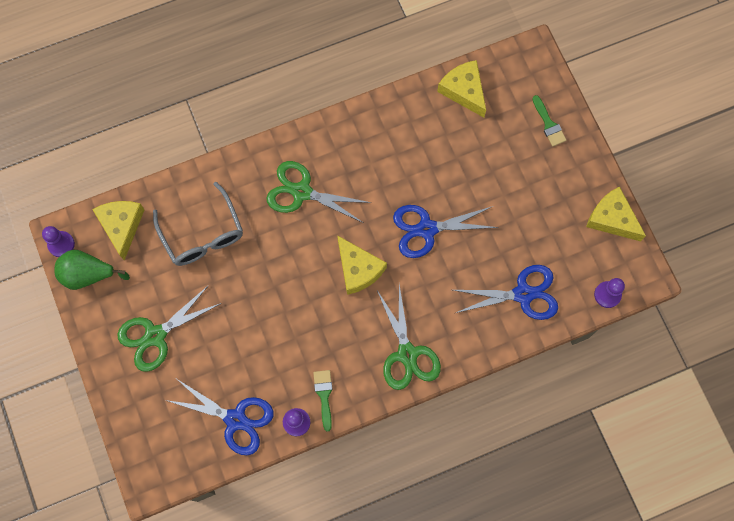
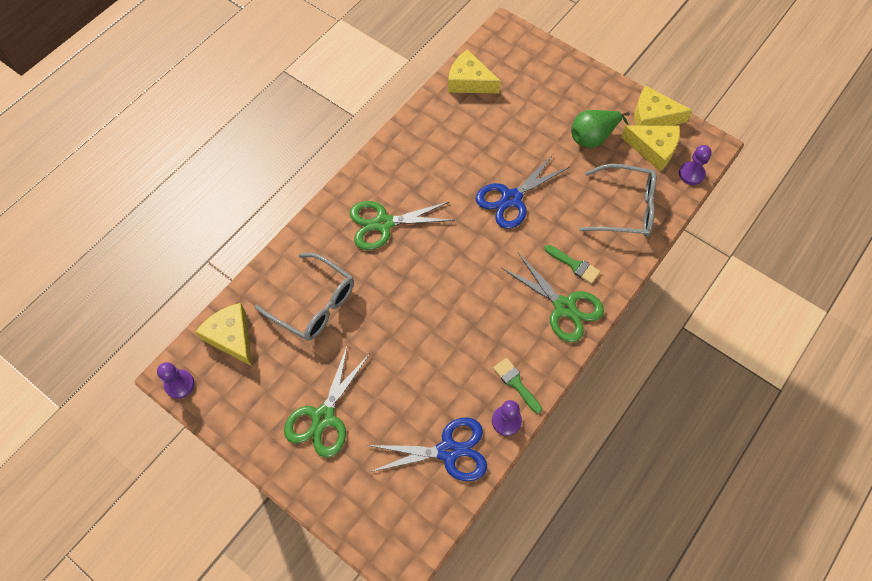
camera: 30 degrees left, 10 degrees down
green pear [55,250,130,290] -> green pear moved to [571,110,630,148]
yellow cheese [337,235,387,295] -> yellow cheese moved to [621,126,680,171]
blue scissors [453,265,558,320] -> grey glasses [579,164,657,237]
green brush [533,95,566,147] -> green brush moved to [545,245,600,284]

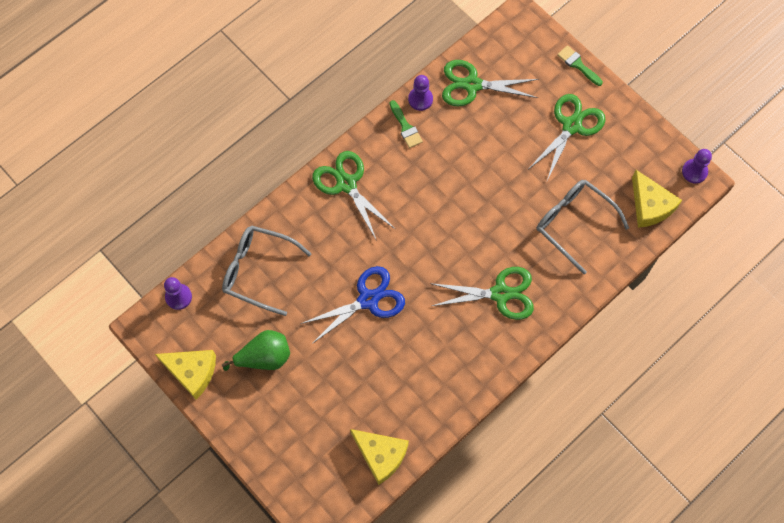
camera: 170 degrees left, 5 degrees up
blue scissors [367,418,487,481] -> green scissors [442,60,539,107]
green brush [545,245,600,284] -> green brush moved to [557,45,603,86]
yellow cheese [621,126,680,171] -> none

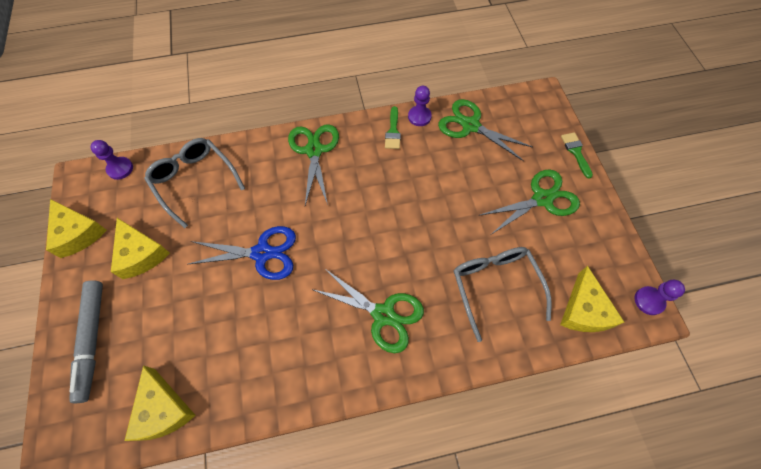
camera: 30 degrees right, 5 degrees down
green pear [222,330,290,371] -> yellow cheese [111,218,170,279]
none -> grey marker [69,280,103,403]

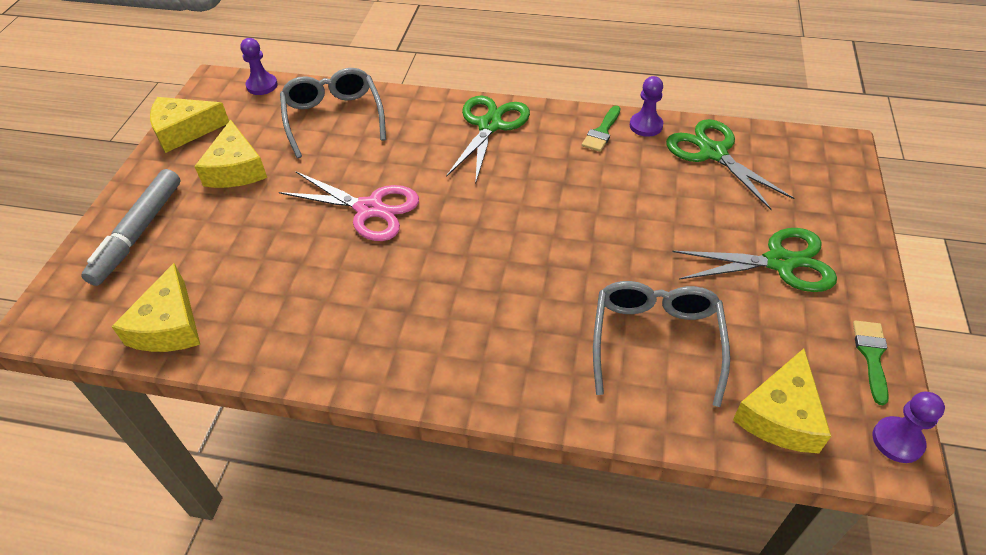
camera: 25 degrees right, 15 degrees down
yellow cheese [46,199,107,258] -> yellow cheese turned 90 degrees clockwise [150,97,229,153]
blue scissors [187,226,296,280] -> pink scissors [279,172,419,241]
green scissors [311,268,424,353] -> none
green brush [561,132,593,179] -> green brush moved to [853,320,889,405]

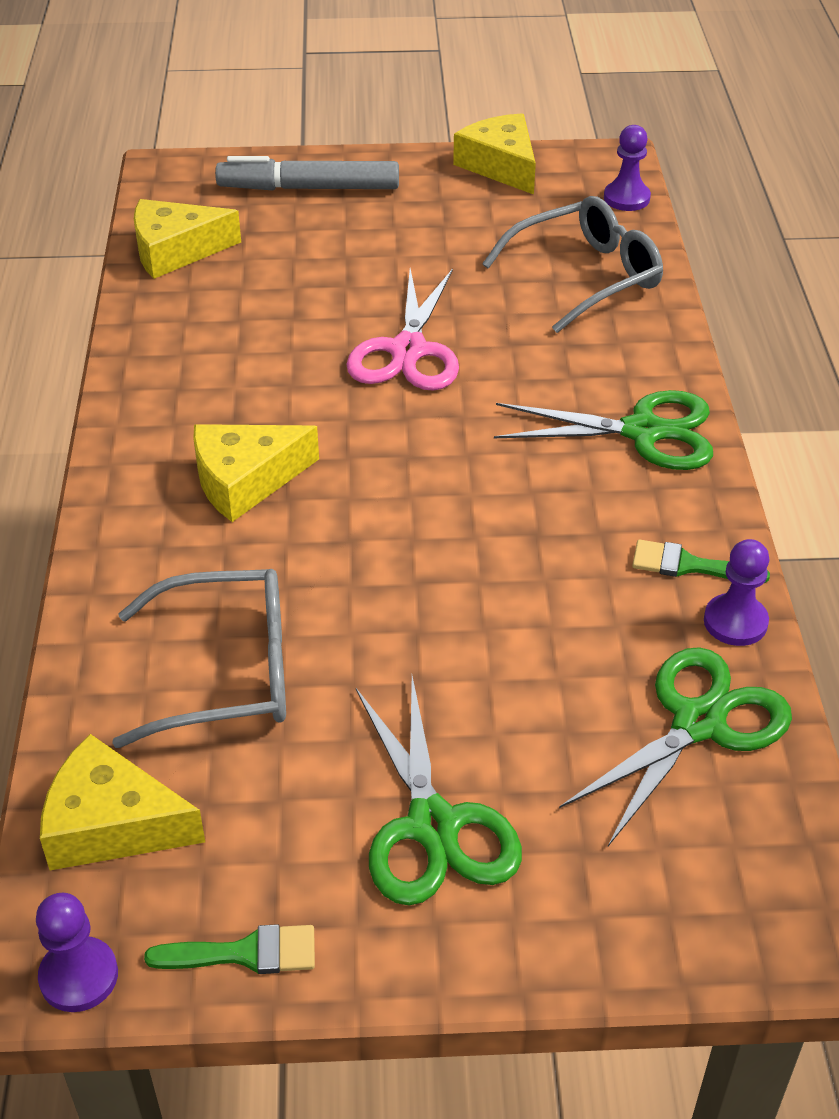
camera: 75 degrees right, 5 degrees down
yellow cheese [194,120,267,188] -> yellow cheese moved to [193,424,319,522]

